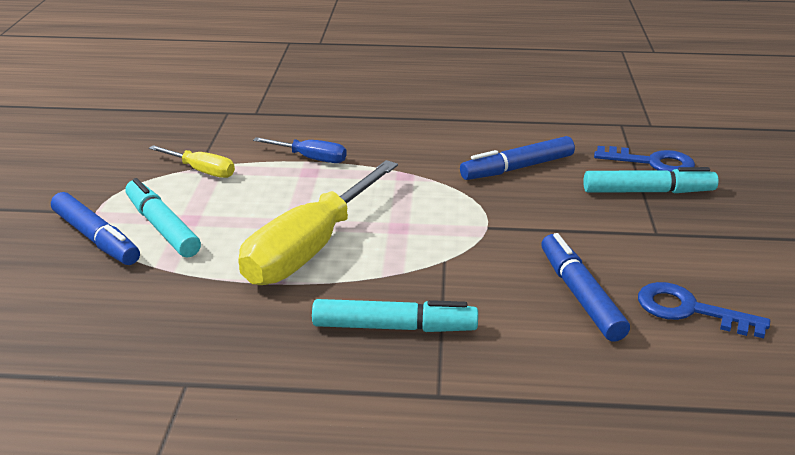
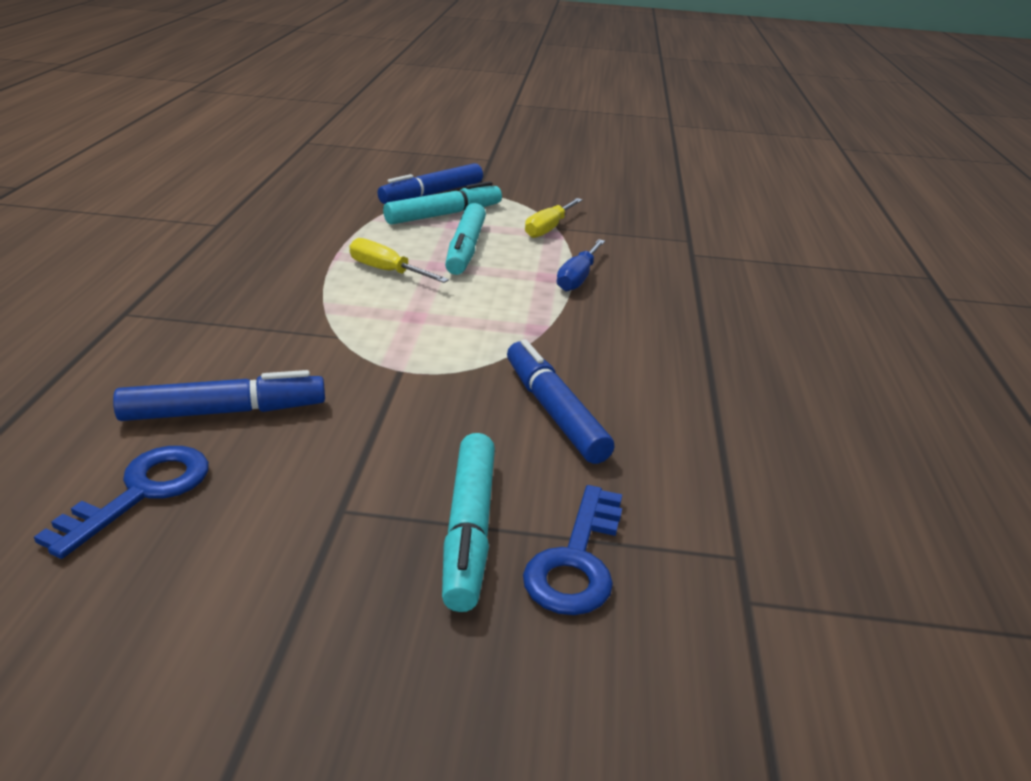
camera: 90 degrees right, 0 degrees up
yellow screwdriver [238,160,398,285] -> yellow screwdriver [349,238,449,283], size x0.48
turquoise marker [312,299,478,332] -> turquoise marker moved to [445,203,486,275]

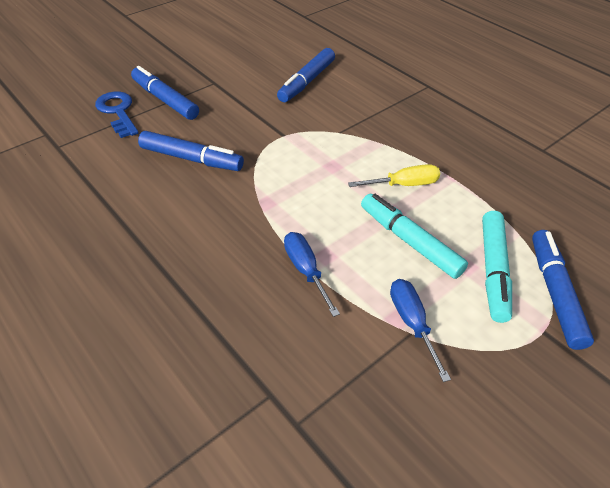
camera: 135 degrees right, 15 degrees up
blue key [34,446,209,559] -> none
turquoise marker [442,433,495,612] -> blue marker [131,66,199,120]
yellow screwdriver [525,198,582,238] -> blue screwdriver [390,279,451,382]

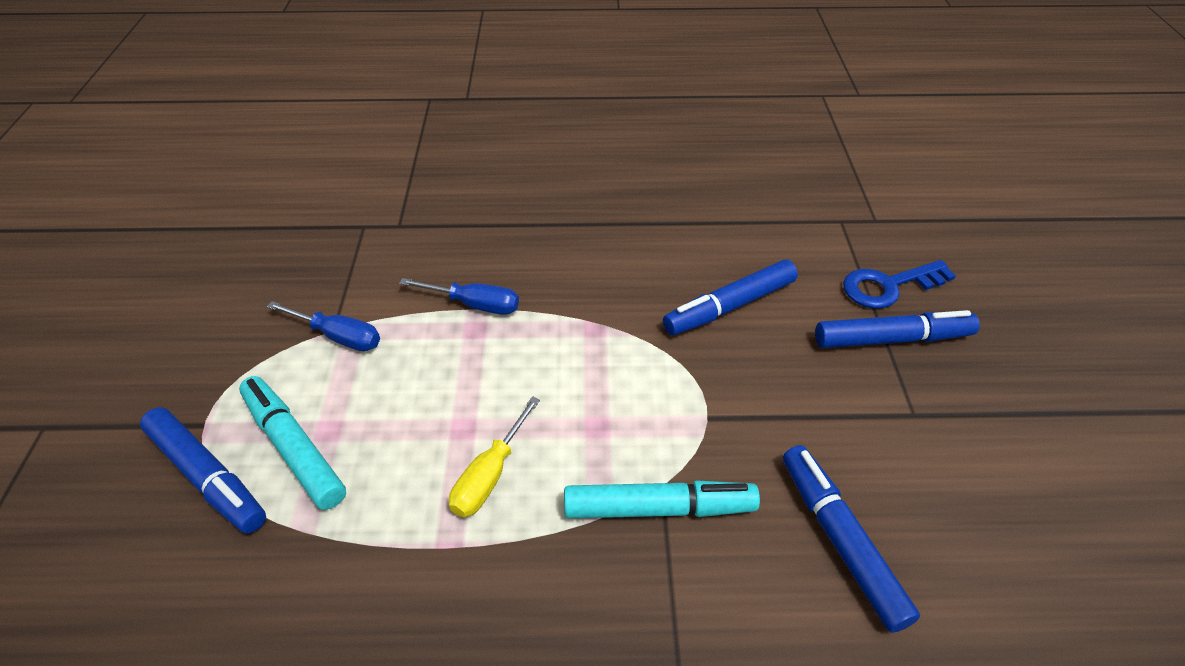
camera: 130 degrees right, 0 degrees up
blue key [95,92,139,138] -> blue key turned 150 degrees clockwise [843,260,956,309]
turquoise marker [361,194,468,279] -> turquoise marker moved to [564,480,760,519]

